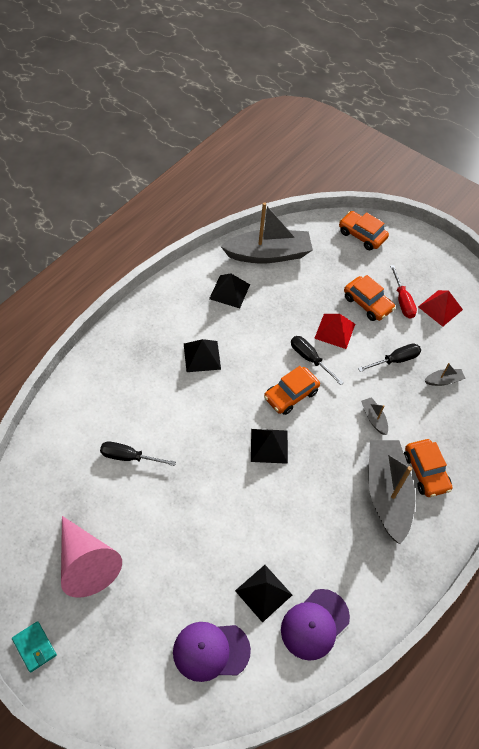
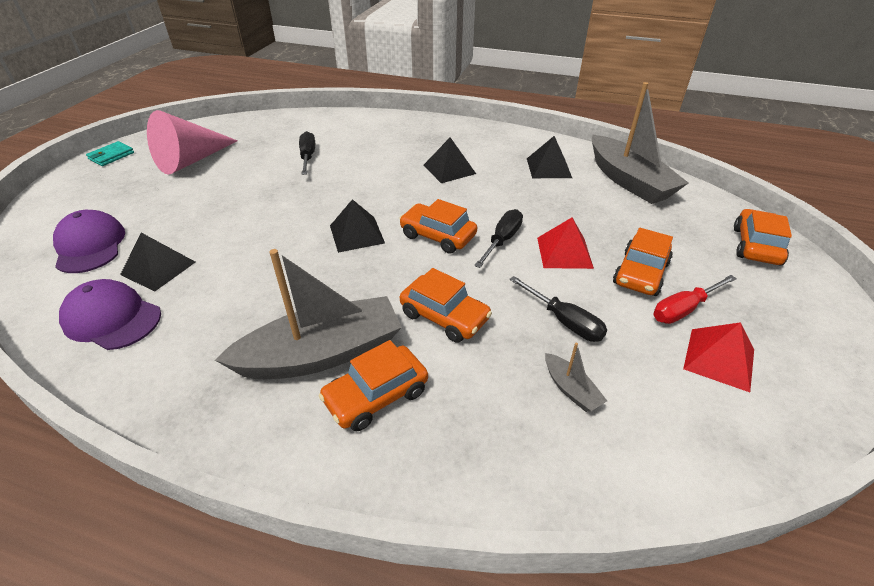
camera: 75 degrees right, 15 degrees down
grey boat [361,397,388,435] -> orange car [400,268,492,343]

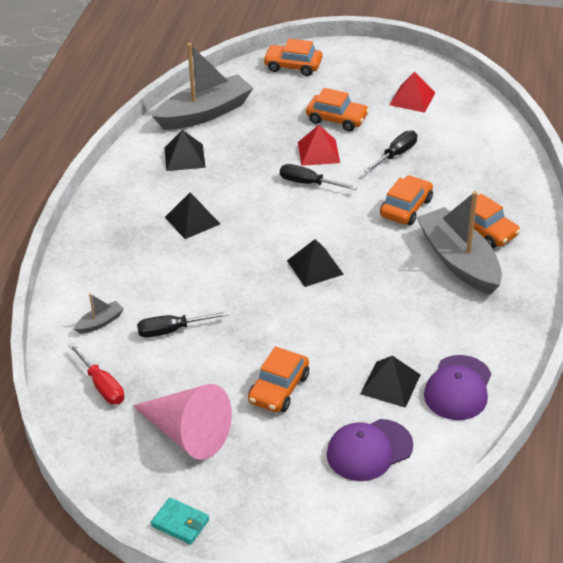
camera: 95 degrees left, 0 degrees up
orange car [399,199,477,254] -> orange car moved to [248,346,309,412]
grey boat [545,343,607,412] -> grey boat moved to [74,293,124,334]
red screwdriver [653,275,737,324] -> red screwdriver moved to [68,343,124,404]

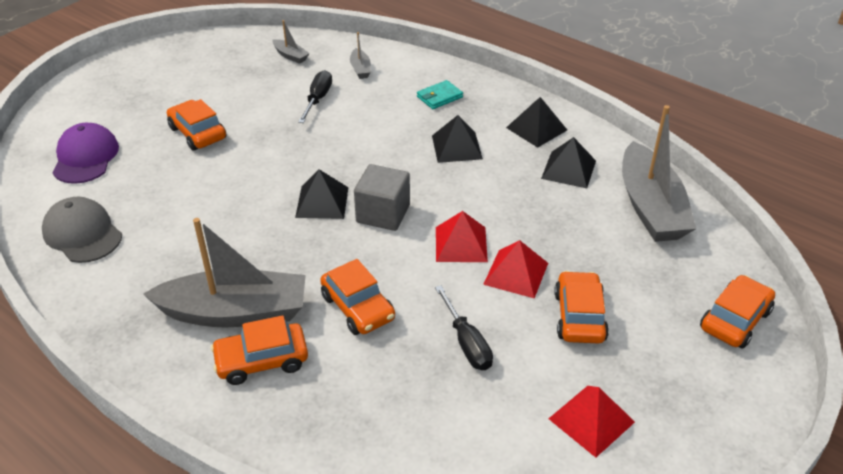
camera: 115 degrees right, 0 degrees up
red screwdriver [68,343,124,404] -> grey boat [272,20,310,64]
pink cone [132,384,232,460] -> none
turquoise wallet [151,497,209,545] -> turquoise wallet moved to [417,80,463,109]
black screwdriver [280,164,357,190] -> red pyramid [436,211,488,262]
orange car [306,88,369,131] -> orange car turned 135 degrees clockwise [554,271,609,344]
black pyramid [361,356,420,408] -> black pyramid moved to [506,97,567,148]
purple cap [424,355,491,420] -> grey cap [42,197,122,263]
none -> grey cube [354,164,410,231]

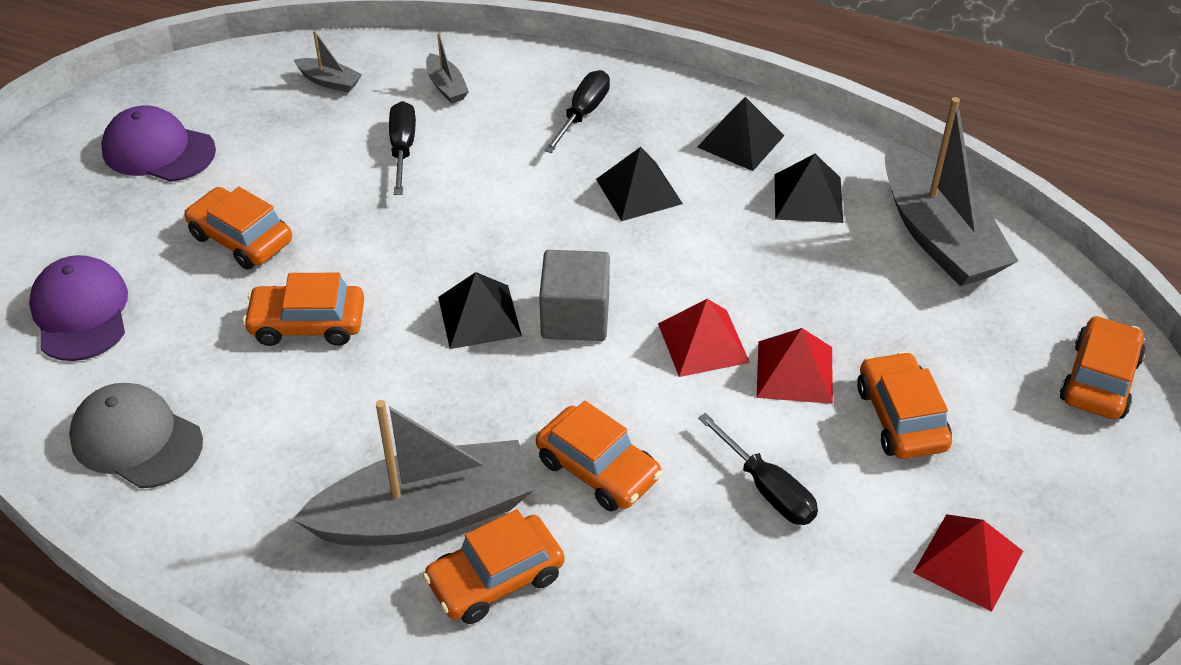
camera: 15 degrees left, 5 degrees up
turquoise wallet [417,80,463,109] -> black screwdriver [544,70,610,153]
none -> purple cap [101,106,216,182]
none -> orange car [243,273,364,346]

